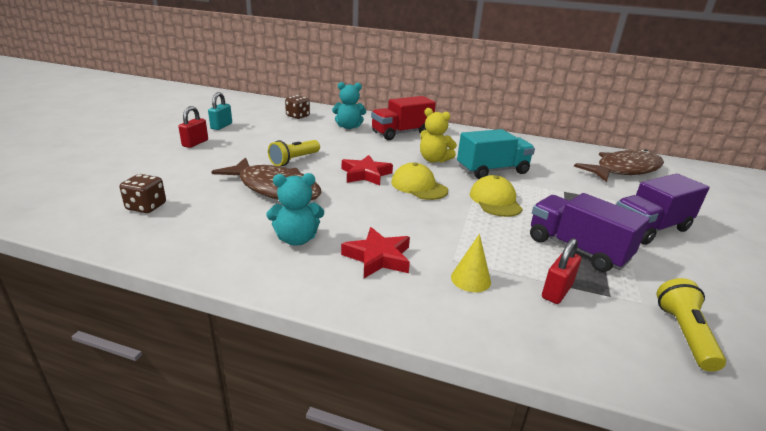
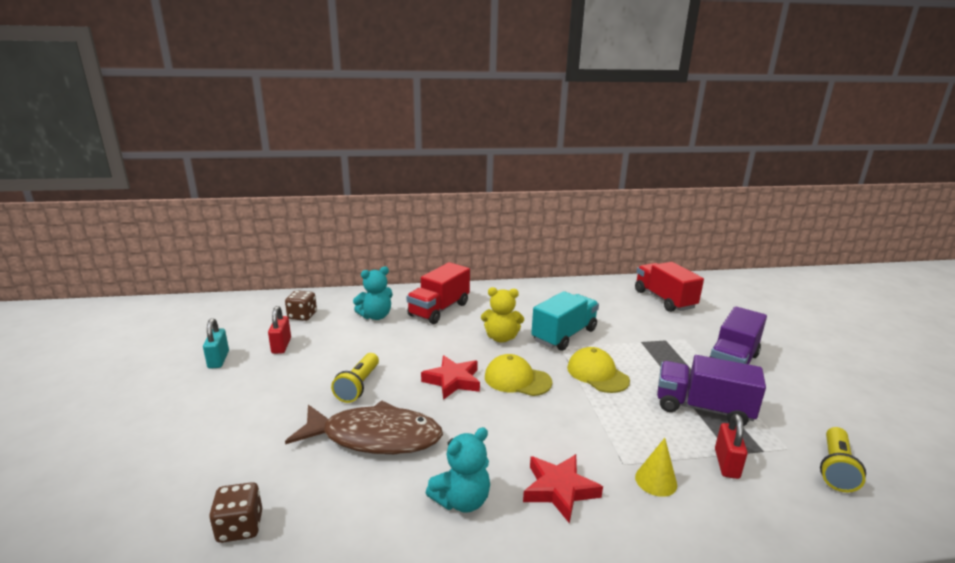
camera: 25 degrees left, 5 degrees down
red padlock [178,106,208,148] -> red padlock moved to [268,306,291,354]
brown fish [574,149,664,182] -> red truck [635,262,704,312]
yellow flashlight [657,278,726,372] -> yellow flashlight turned 135 degrees counterclockwise [820,427,866,492]

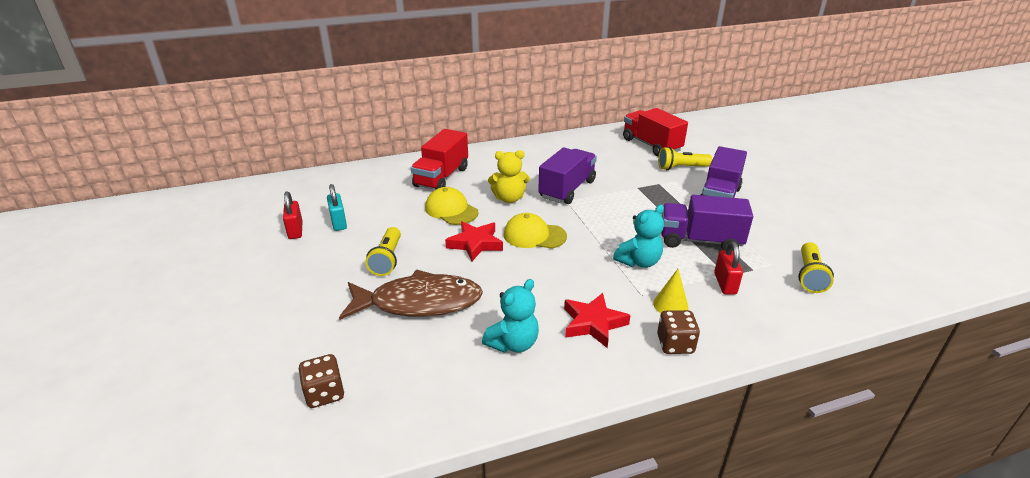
camera: 10 degrees left, 10 degrees up
turquoise padlock [203,318,229,369] -> turquoise padlock moved to [327,184,347,231]
brown dice [285,290,317,321] -> brown dice moved to [657,310,700,354]
turquoise teddy bear [353,266,393,320] -> turquoise teddy bear moved to [613,205,664,268]
turquoise truck [531,291,599,351] -> purple truck [538,148,597,204]
yellow cap [567,347,630,393] -> yellow cap moved to [425,187,479,225]
none -> yellow flashlight [658,147,712,170]

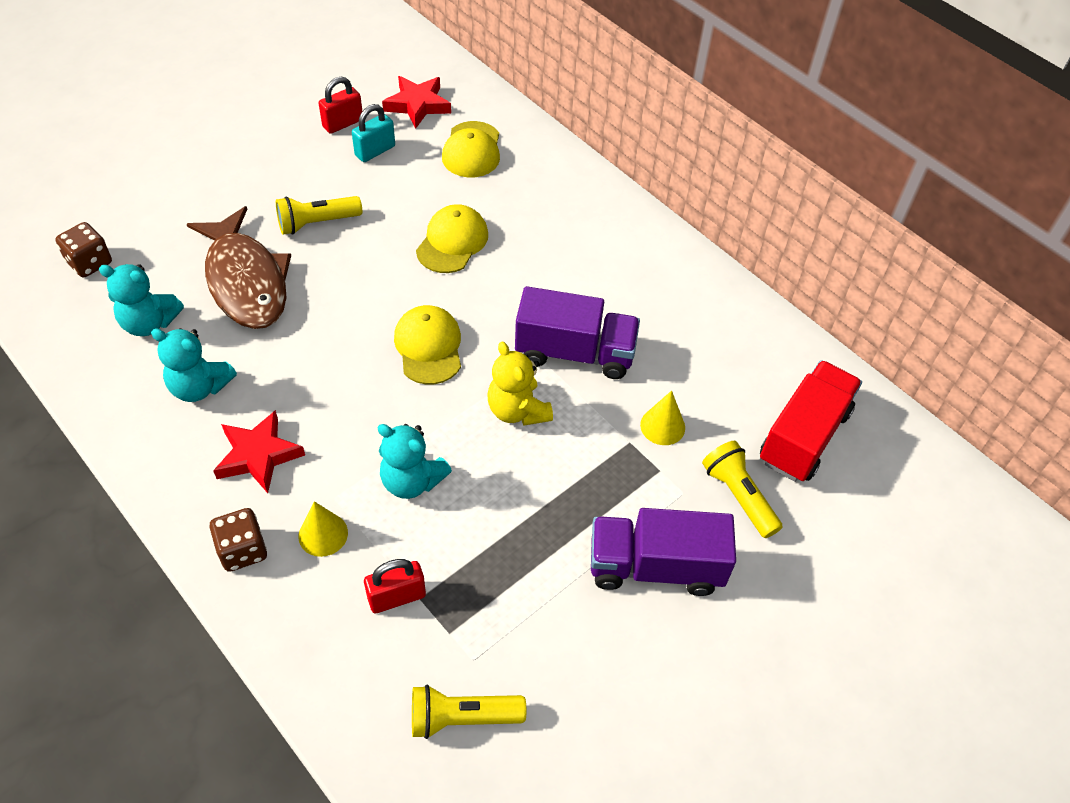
camera: 65 degrees right, 20 degrees up
red truck [411,129,468,189] -> none
red star [445,221,503,261] -> red star moved to [382,76,451,129]
yellow teddy bear [488,150,530,203] -> yellow teddy bear moved to [488,341,553,426]
purple truck [661,195,753,251] -> none
none -> turquoise teddy bear [99,264,184,336]
none -> yellow cap [442,121,500,177]
none -> yellow cone [640,391,685,445]

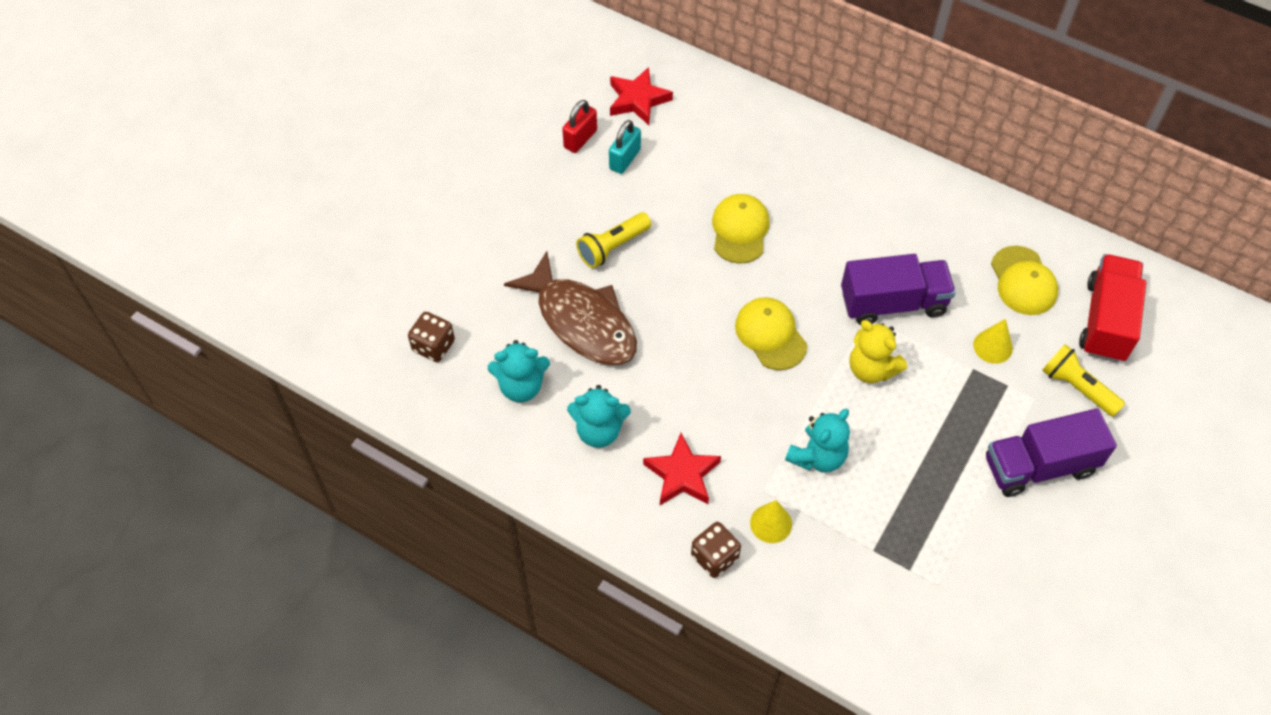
camera: 15 degrees left, 5 degrees up
red padlock [364,559,426,613] -> none
turquoise teddy bear [377,424,452,499] -> turquoise teddy bear turned 60 degrees counterclockwise [785,409,850,472]
yellow flashlight [412,685,526,739] -> none
yellow cap [442,121,500,177] -> yellow cap moved to [991,246,1058,315]

